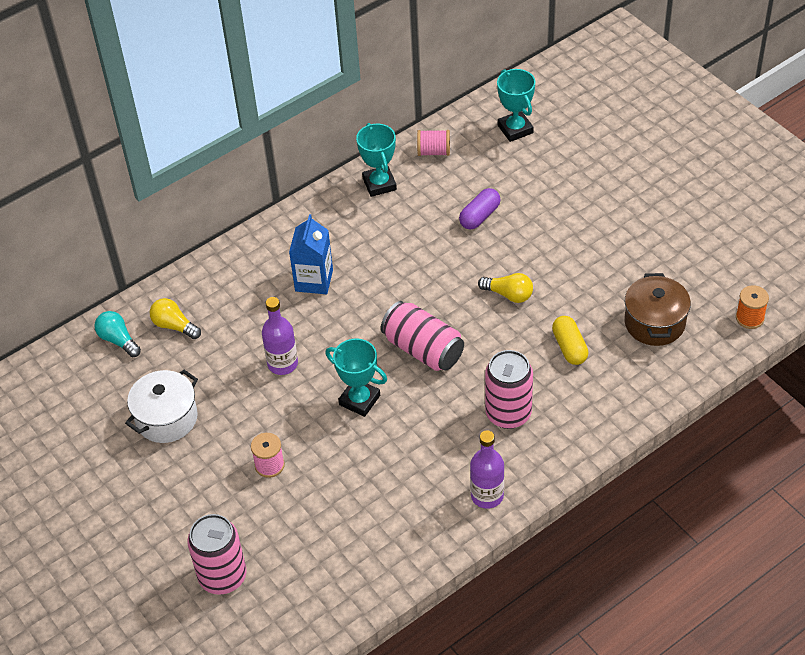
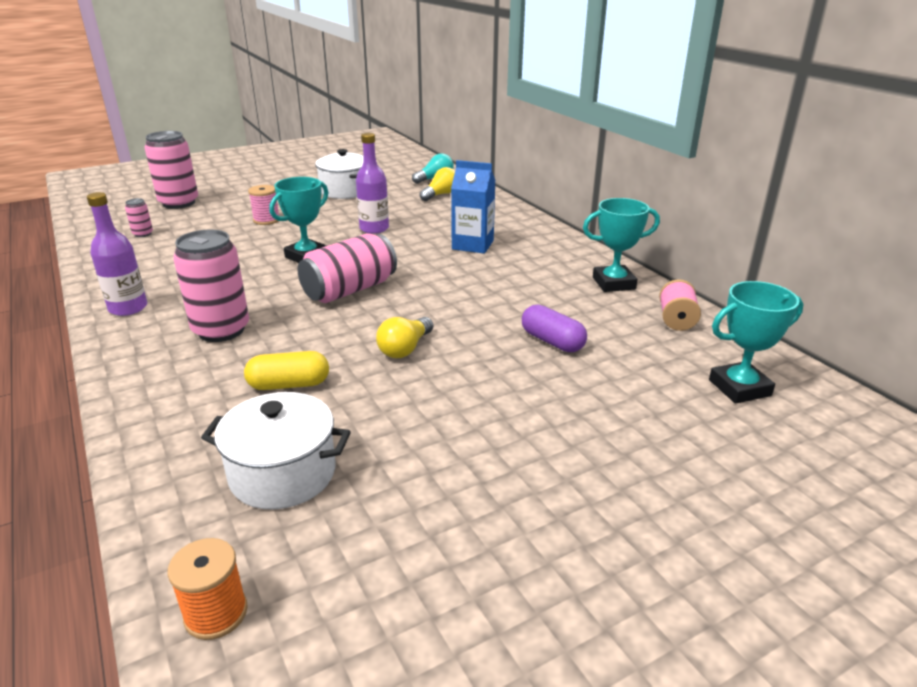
camera: 95 degrees right, 20 degrees down
brown pot [624,273,691,346] -> white pot [201,392,351,510]
none -> pink can [125,198,153,237]

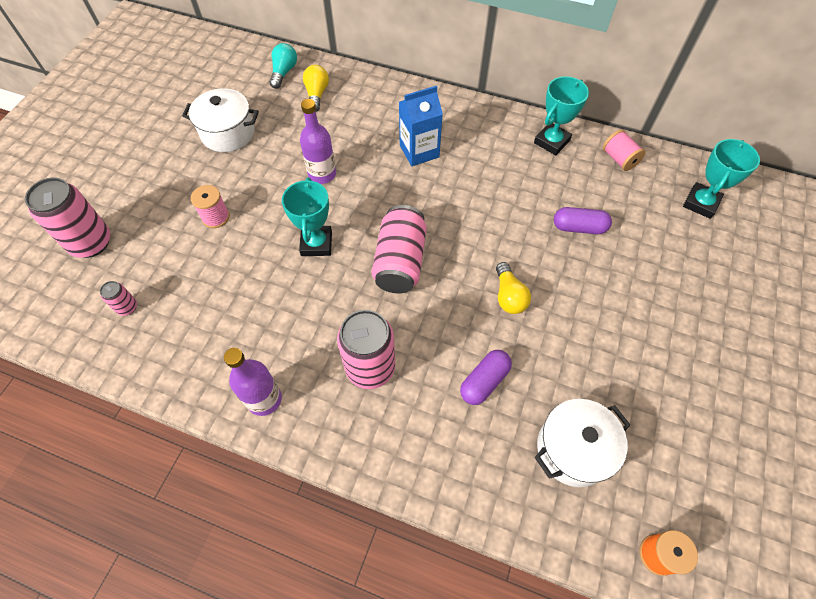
camera: 40 degrees left, 30 degrees up
yellow capsule [244,351,329,390] -> purple capsule [460,350,512,405]

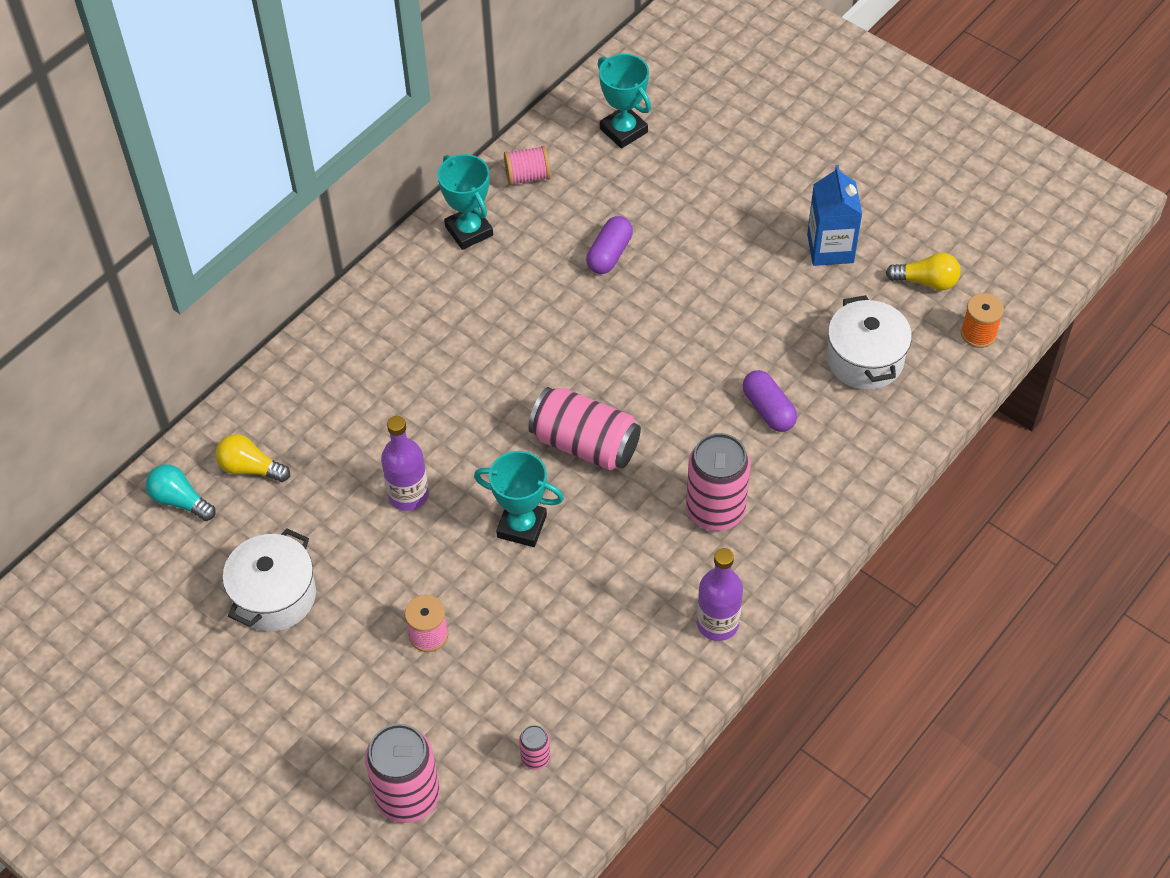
camera: 70 degrees left, 5 degrees down
blue carton [399,86,443,166] -> blue carton moved to [807,165,862,266]
yellow light bulb [496,262,531,314] -> yellow light bulb moved to [886,253,961,291]

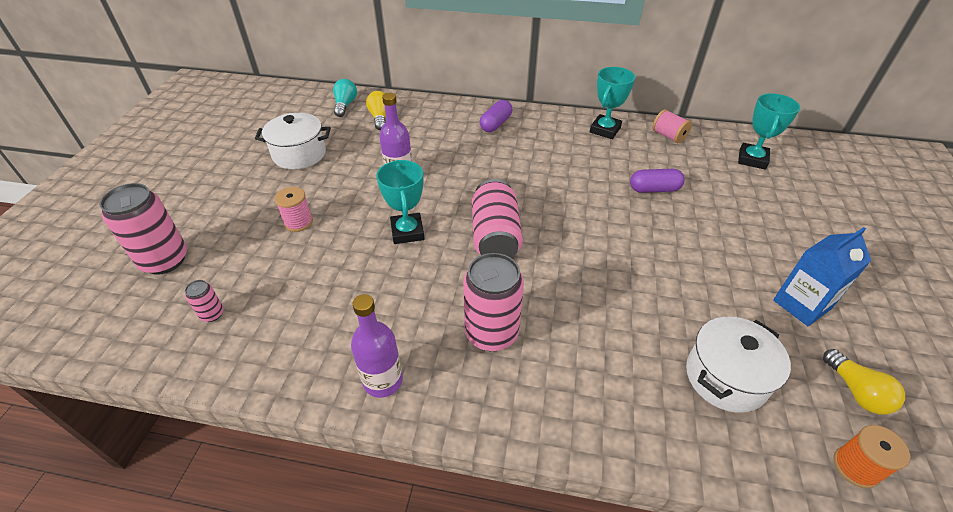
camera: 60 degrees right, 10 degrees down
purple capsule [743,370,797,432] -> purple capsule moved to [479,100,512,132]

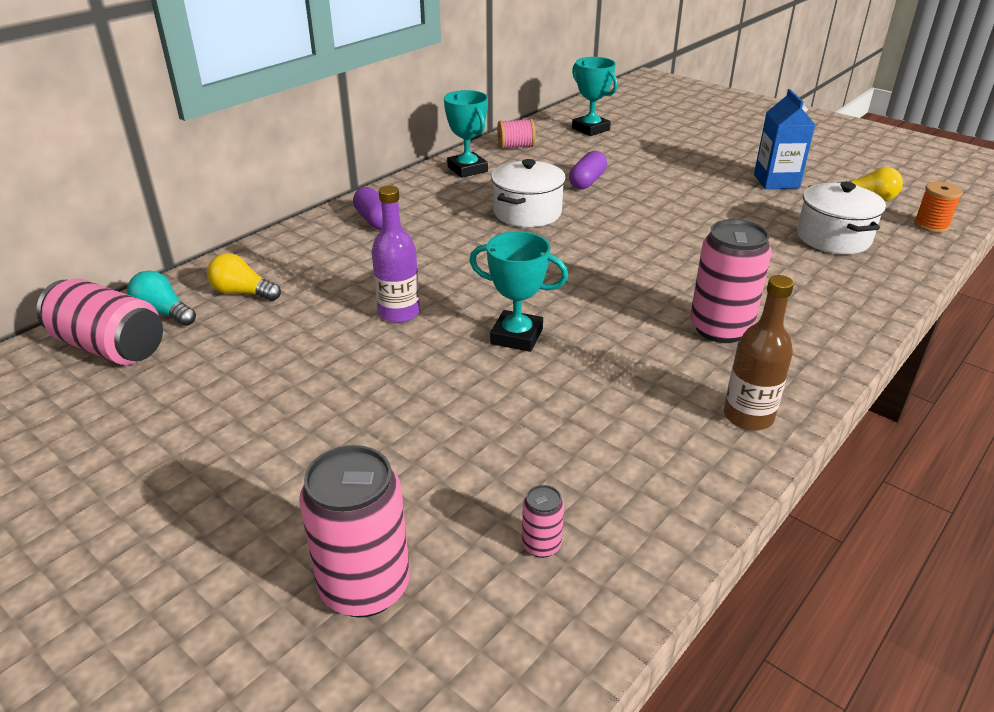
camera: 60 degrees left, 10 degrees down
white pot [255,113,331,169] -> white pot moved to [491,159,566,227]
pink spool [275,187,313,232] -> none
purple bottle [351,294,403,398] -> brown bottle [724,275,794,431]
pink can [472,179,523,258] -> pink can moved to [36,279,163,365]

